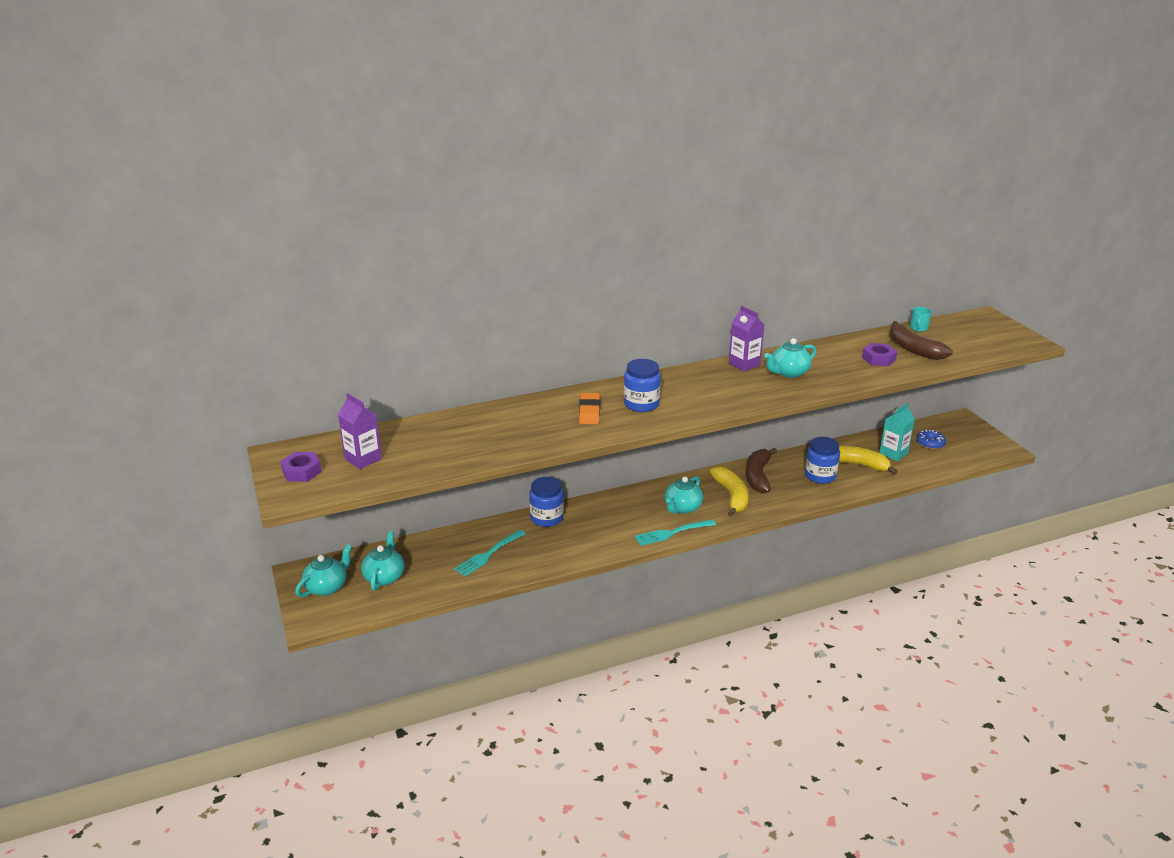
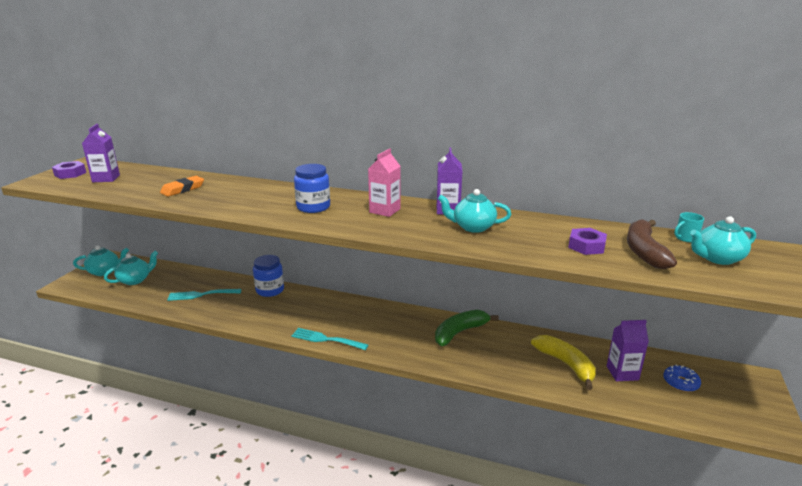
camera: 40 degrees right, 5 degrees down
orange eraser [579,393,600,424] -> orange eraser moved to [160,176,204,197]
turquoise teapot [665,476,703,514] -> turquoise teapot moved to [690,216,756,265]
yellow banana [710,466,749,517] -> none
brown banana [746,448,777,493] -> green banana [435,310,499,346]
blue jar [805,437,840,484] -> none
turquoise carton [879,403,915,461] -> purple carton [607,320,649,381]
none -> pink carton [368,148,400,217]

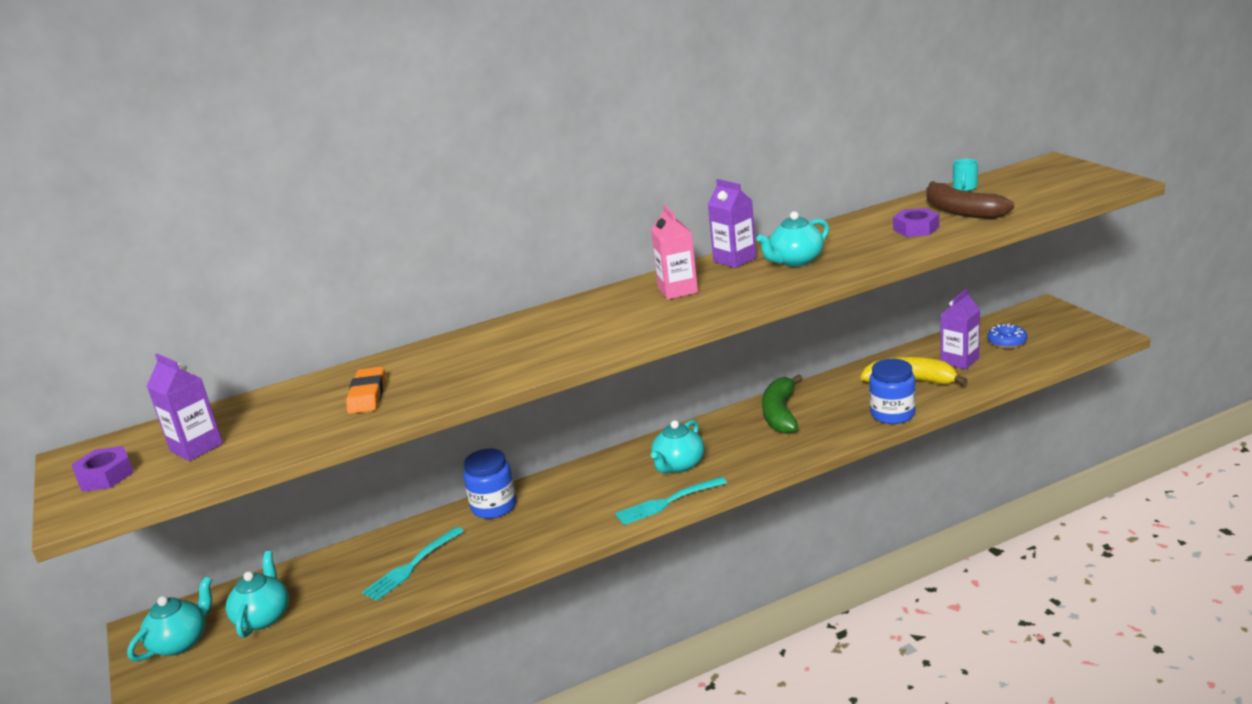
camera: 40 degrees left, 0 degrees up
blue jar [294,164,330,213] -> blue jar moved to [869,359,916,424]
turquoise teapot [690,216,756,265] -> turquoise teapot moved to [651,420,704,473]

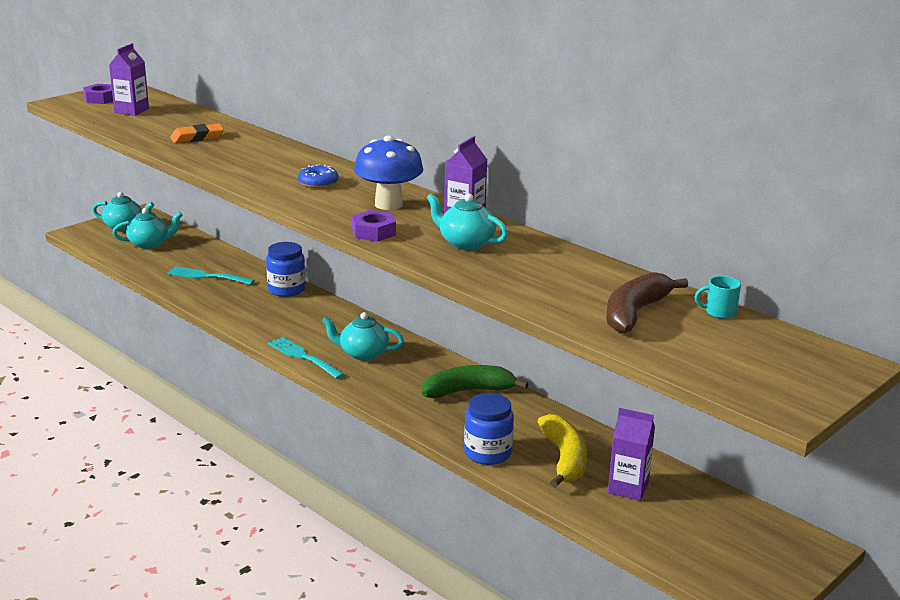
camera: 65 degrees right, 0 degrees up
pink carton [651,205,698,299] -> blue mushroom [354,135,423,210]
purple nut [893,208,939,237] -> purple nut moved to [352,210,396,242]
blue donut [987,324,1027,348] -> blue donut moved to [298,164,338,188]

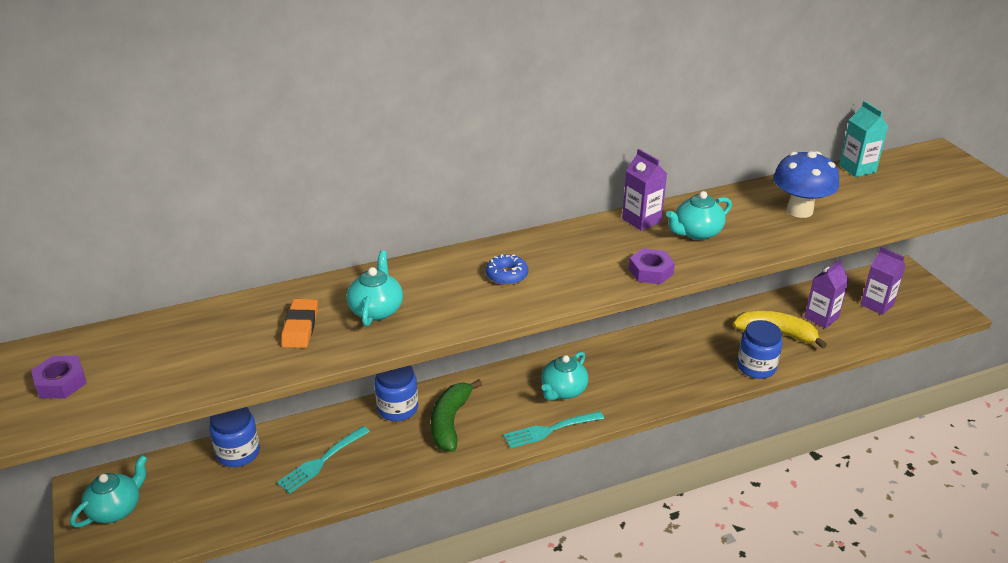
camera: 65 degrees left, 10 degrees up
purple carton [109,43,149,116] -> purple carton moved to [860,247,906,315]
turquoise teapot [112,208,183,249] -> turquoise teapot moved to [347,251,403,326]
blue mushroom [354,135,423,210] -> blue mushroom moved to [773,151,839,218]
green banana [422,365,528,398] -> green banana moved to [431,379,482,452]
brown banana [606,272,688,334] -> none
turquoise mug [694,276,741,319] -> turquoise carton [839,101,888,177]
none -> blue jar [209,407,260,467]

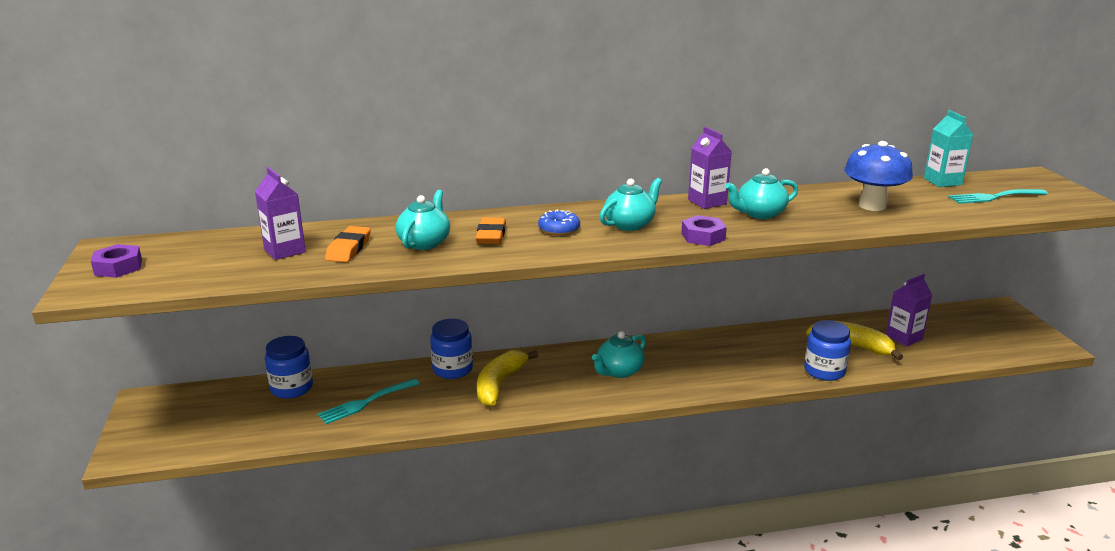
camera: 10 degrees right, 10 degrees down
turquoise teapot [70,455,147,528] -> turquoise teapot moved to [599,178,662,231]
green banana [431,379,482,452] -> yellow banana [477,350,538,406]
turquoise fork [503,411,604,448] -> turquoise fork moved to [948,189,1048,204]
purple carton [860,247,906,315] -> purple carton moved to [255,167,306,260]
none -> orange eraser [476,217,506,244]

